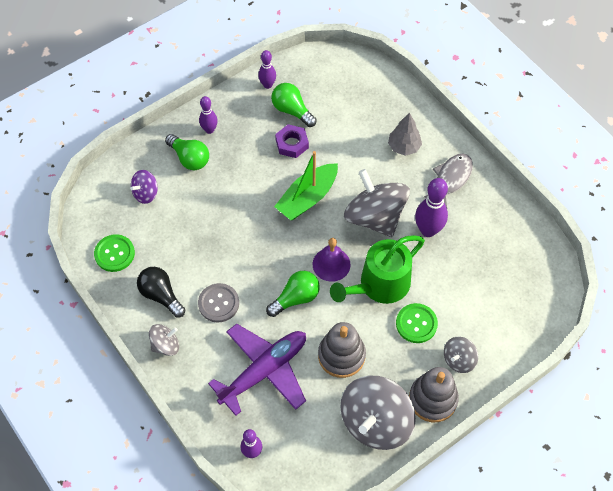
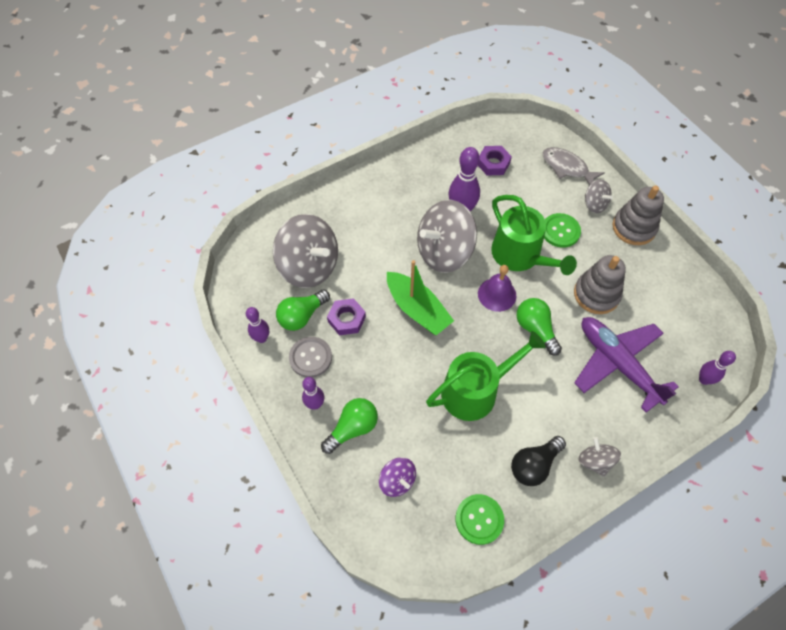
camera: 85 degrees left, 0 degrees up
grey button [198,283,239,323] -> grey button moved to [289,337,332,378]
grey spinning top [340,376,416,450] -> grey spinning top moved to [273,214,338,288]
grey tree [388,113,422,156] -> none
grey fish [424,154,473,208] -> grey fish moved to [542,147,605,185]
none -> green watering can [426,331,546,421]
none -> purple nut [478,146,512,176]

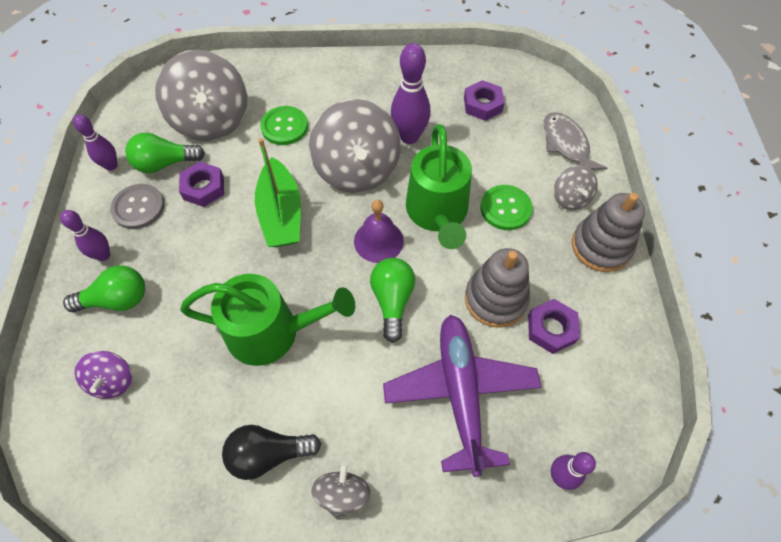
camera: 30 degrees right, 0 degrees up
grey spinning top [417,200,477,273] -> grey spinning top turned 105 degrees counterclockwise [309,99,401,193]
green button [456,494,504,545] -> green button moved to [260,106,308,145]
none -> purple nut [528,299,580,354]

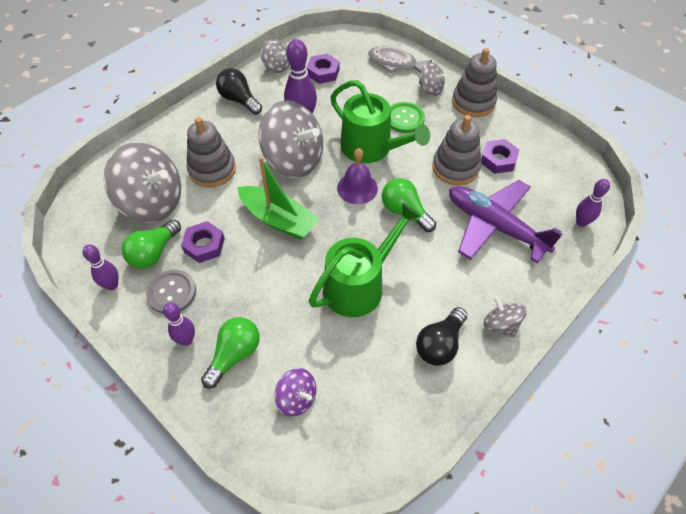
camera: 45 degrees left, 5 degrees down
green button [260,106,308,145] -> grey stacking toy [187,117,236,187]
none -> black light bulb [216,68,262,115]
none -> grey spinning top [261,39,290,73]

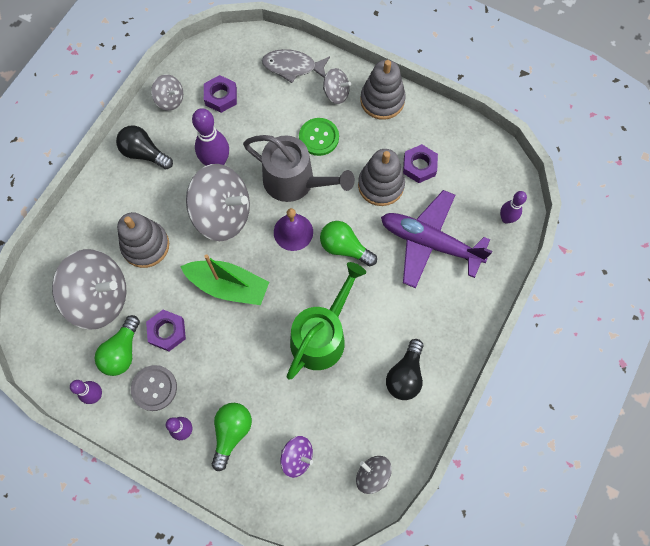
camera: 15 degrees left, 15 degrees up
green watering can [330,80,430,163] -> grey watering can [243,135,355,202]
grey spinning top [483,296,527,338] -> grey spinning top moved to [356,456,392,494]

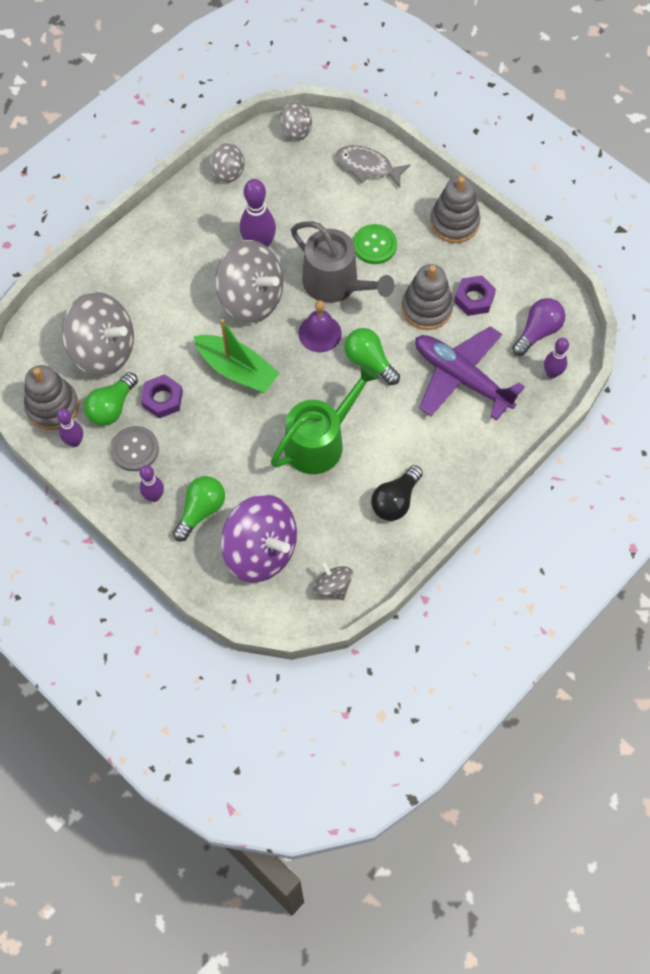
camera: 15 degrees right, 5 degrees down
black light bulb [116,125,173,169] -> none
grey stacking toy [117,212,169,268] -> grey stacking toy moved to [24,365,79,430]
purple nut [204,75,237,113] -> none
purple spinning top [280,436,313,478] -> purple spinning top [221,494,297,583], size x2.03
grey spinning top [323,68,351,104] -> grey spinning top moved to [281,101,312,140]
none -> purple light bulb [512,298,565,356]

